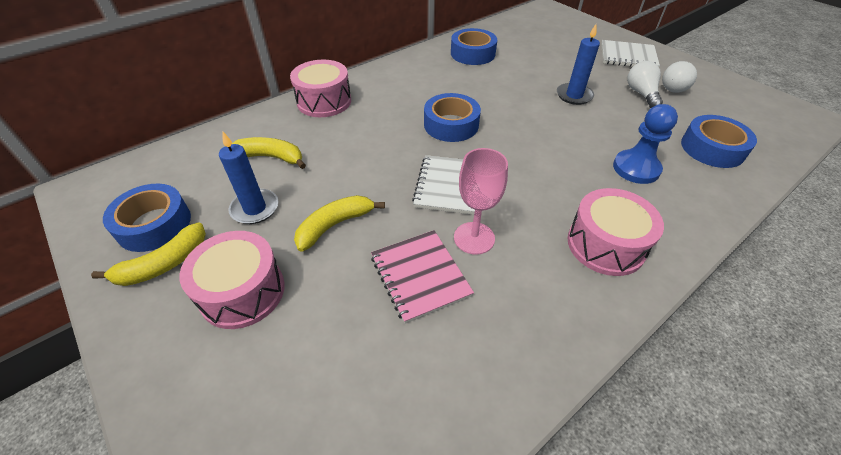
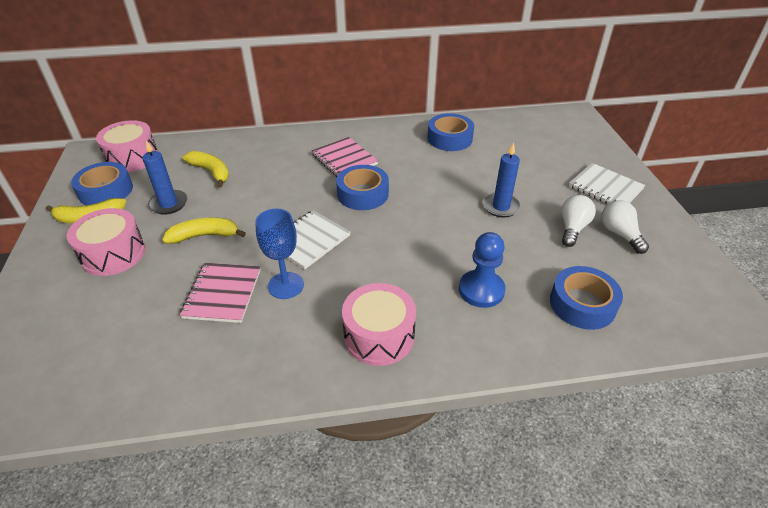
camera: 30 degrees right, 5 degrees down
pink drum [290,60,351,117] -> pink drum moved to [96,120,158,172]
pink goblet [454,148,508,255] -> blue goblet [255,209,304,299]
white light bulb [662,61,697,93] -> white light bulb turned 90 degrees clockwise [601,200,649,254]
none -> pink notebook [311,137,378,177]

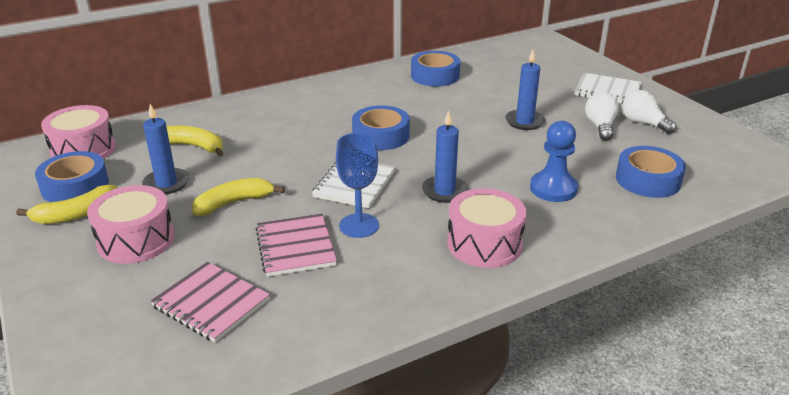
camera: 20 degrees left, 10 degrees down
pink notebook [311,137,378,177] -> pink notebook moved to [151,262,270,343]
none -> blue candle [422,110,468,203]

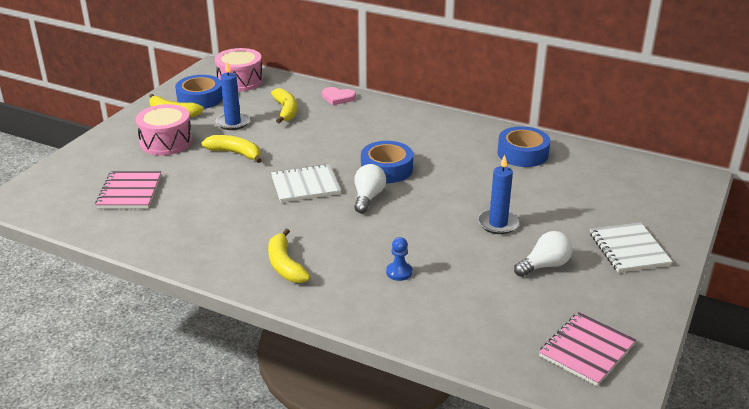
camera: 55 degrees right, 0 degrees up
pink notebook [256,214,337,277] -> pink notebook moved to [539,312,636,386]
blue goblet [336,133,379,238] -> none
blue candle [422,110,468,203] -> none
pink drum [447,188,527,268] -> yellow banana [268,229,310,283]
blue pawn [530,121,578,202] -> blue pawn [386,237,412,281], size x0.58
blue tape [616,146,686,198] -> none
white light bulb [622,90,677,134] -> white light bulb moved to [354,164,386,213]
none -> pink heart [322,87,356,105]

